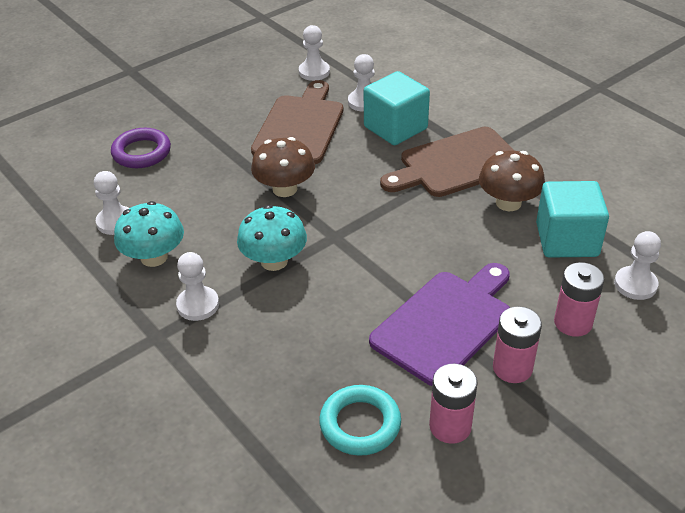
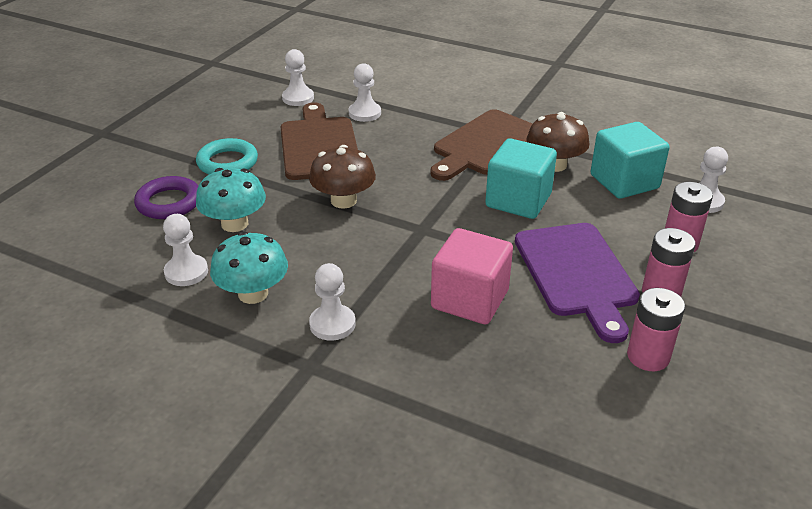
camera: 25 degrees left, 5 degrees down
turquoise mushroom [237,205,307,271] -> turquoise mushroom moved to [196,168,266,232]
turquoise ring [319,385,401,456] -> turquoise ring moved to [196,138,258,174]
turquoise cube [364,71,430,145] -> turquoise cube moved to [485,138,557,219]
purple cutting board [369,263,510,386] -> purple cutting board turned 150 degrees clockwise [515,223,640,343]
none -> pink cube [431,228,513,324]

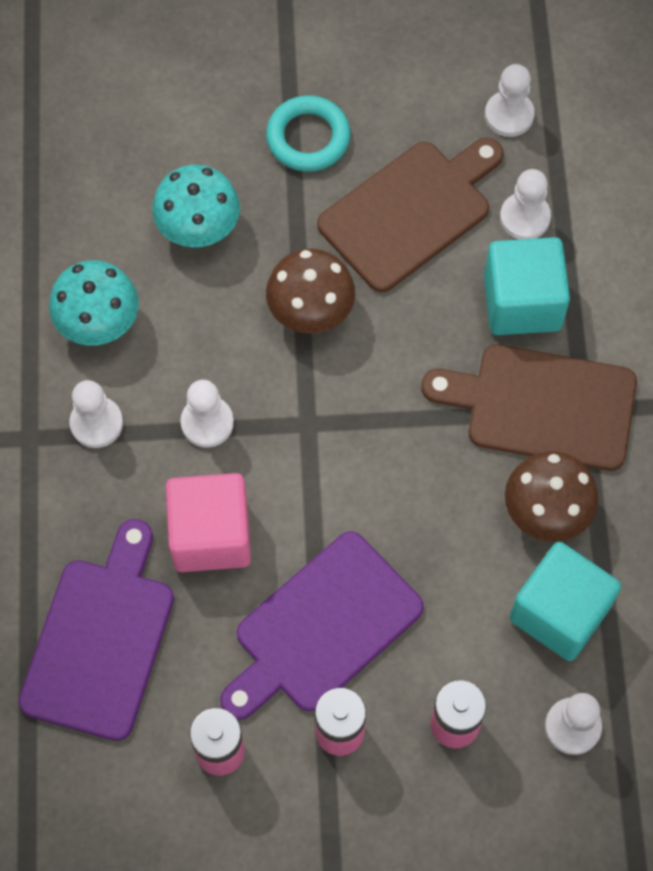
camera: 60 degrees right, 30 degrees up
purple ring [134,176,198,219] -> none
white pawn [163,214,208,286] -> white pawn moved to [180,380,234,448]
turquoise cube [485,138,557,219] -> turquoise cube moved to [484,237,570,335]
none -> purple cutting board [18,519,174,741]

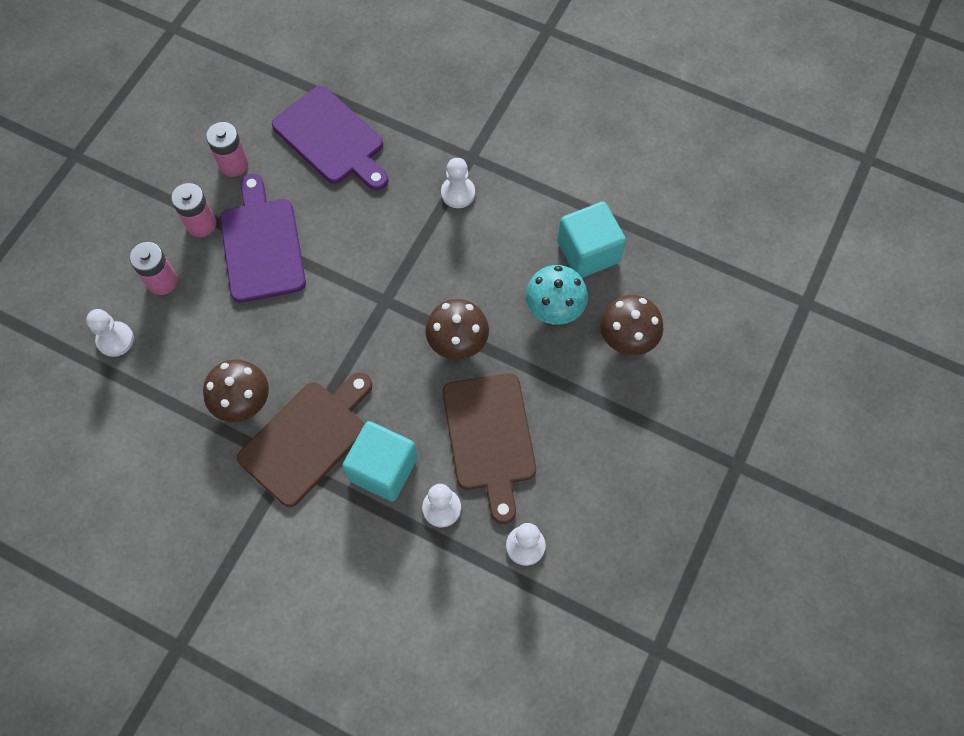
camera: 120 degrees right, 0 degrees up
turquoise mushroom [49,260,139,346] -> none
pink cube [166,473,251,572] -> none
white pawn [180,380,234,448] -> none
turquoise ring [266,96,350,172] -> none
turquoise cube [509,542,621,661] -> turquoise cube moved to [558,201,626,278]
none -> brown mushroom [600,295,663,355]

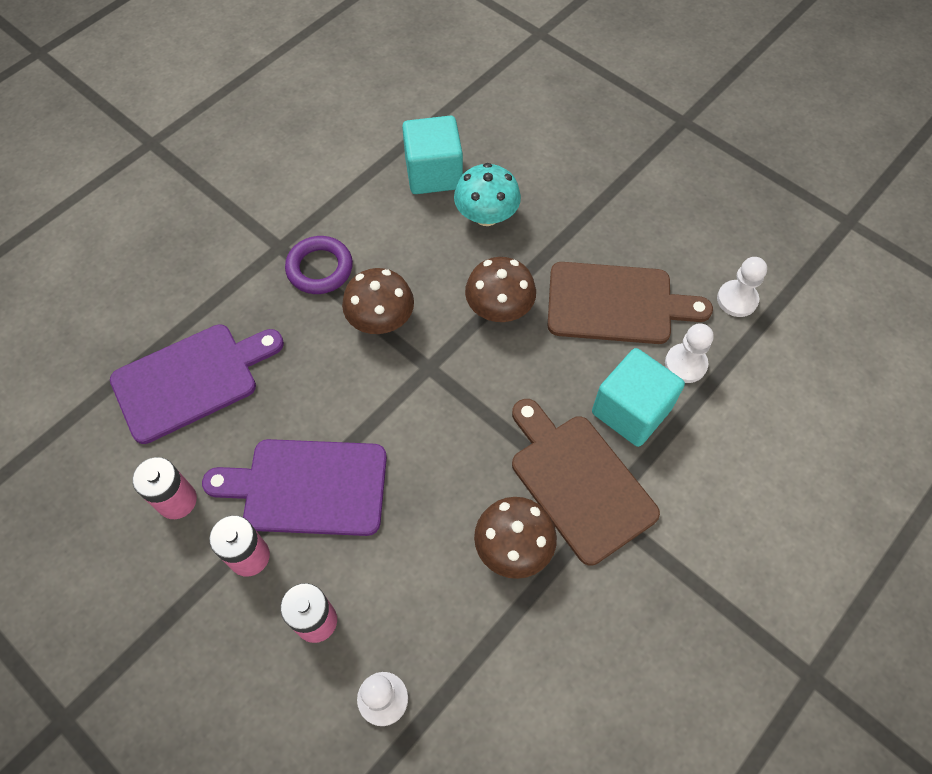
camera: 75 degrees left, 5 degrees down
white pawn [441,158,475,208] -> purple ring [285,236,353,294]
brown mushroom [600,295,663,355] -> brown mushroom moved to [342,268,414,334]

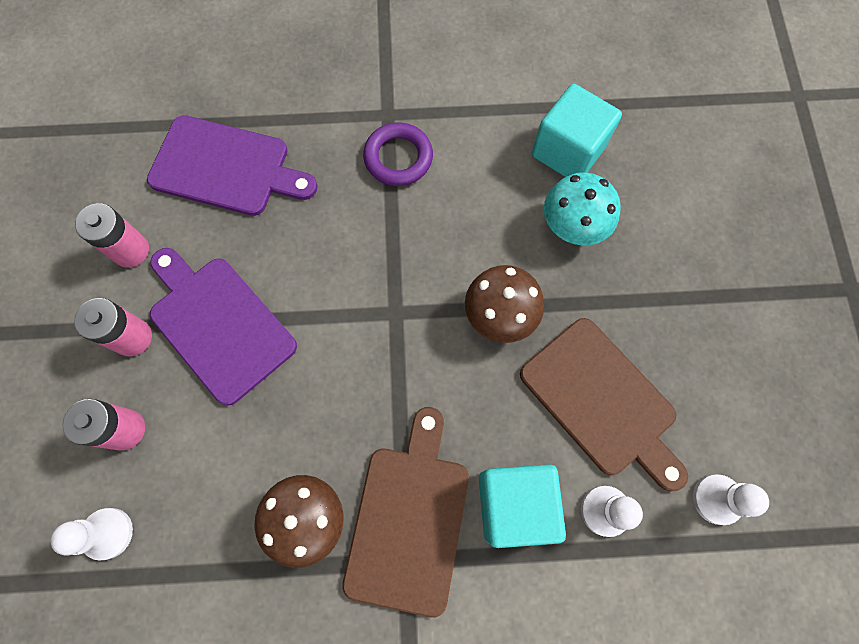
camera: 45 degrees right, 10 degrees up
brown mushroom [342,268,414,334] -> none

